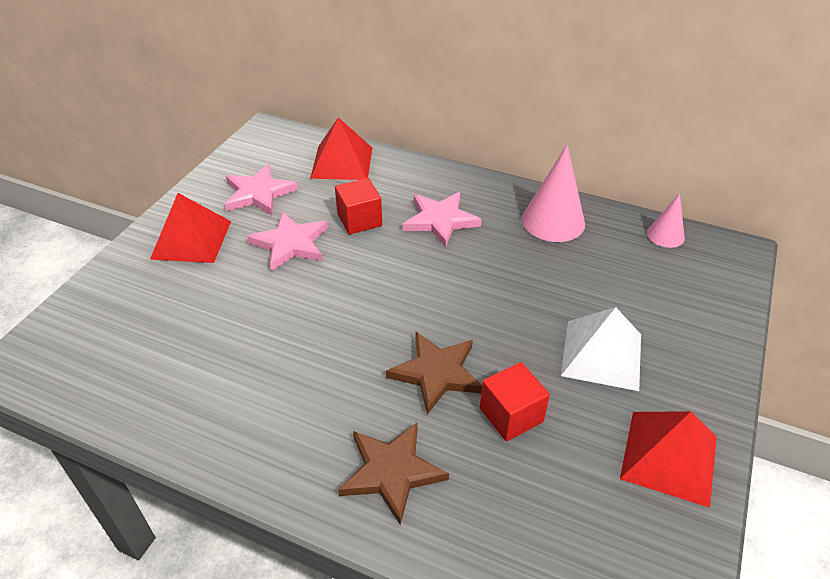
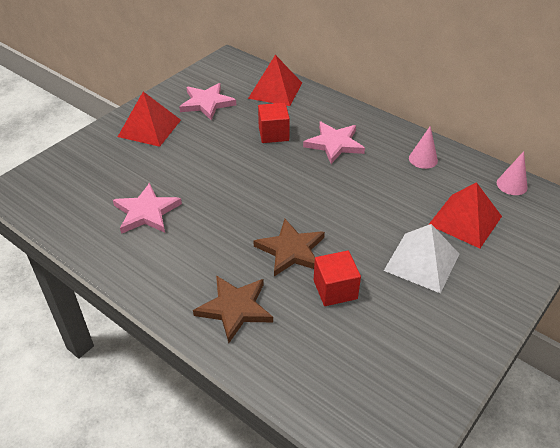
camera: 15 degrees right, 0 degrees up
pink star [247,212,328,271] -> pink star moved to [113,183,182,234]
pink cone [522,145,585,242] -> pink cone [409,126,438,169], size x0.57
red pyramid [620,411,717,508] -> red pyramid moved to [428,182,502,249]

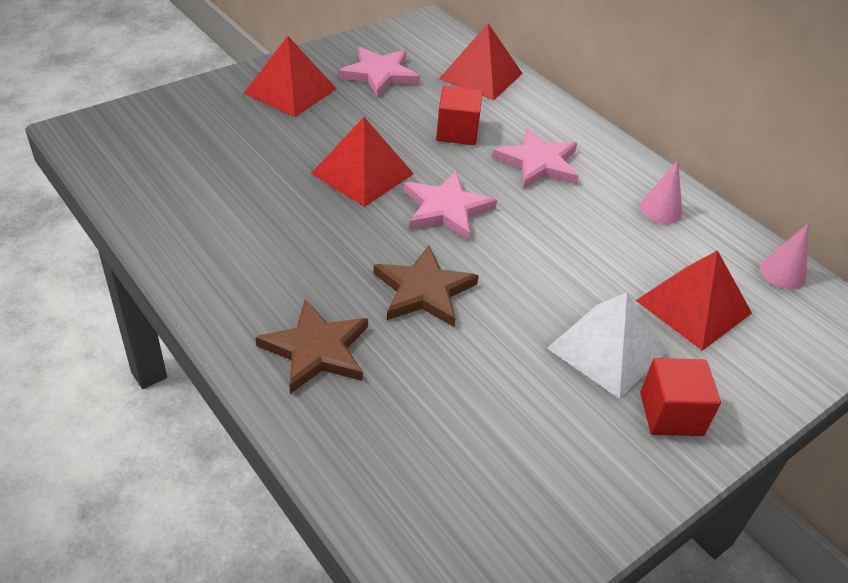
camera: 10 degrees right, 0 degrees up
pink star [113,183,182,234] -> pink star moved to [404,171,497,241]
red cube [314,251,361,306] -> red cube moved to [640,358,721,436]
none -> red pyramid [311,117,414,207]

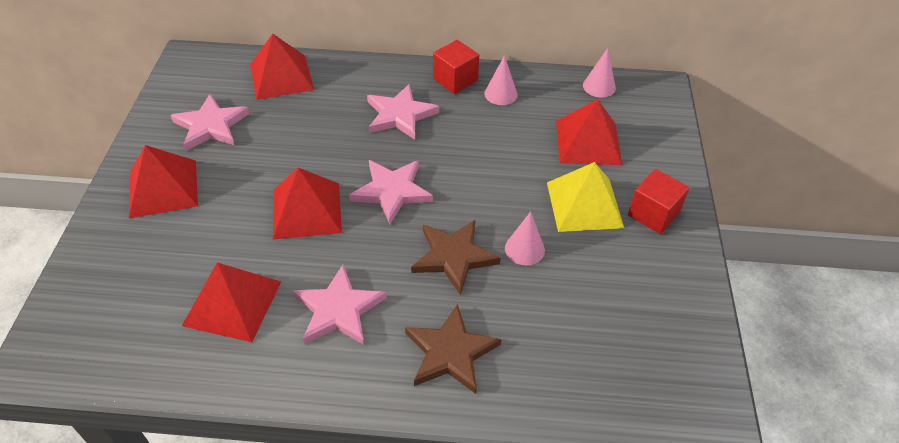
camera: 45 degrees left, 5 degrees up
red cube [436,86,482,145] -> red cube moved to [433,40,479,94]
white pyramid [547,293,668,399] -> yellow pyramid [547,162,624,232]
none -> red pyramid [182,263,281,342]
none -> pink star [293,265,387,345]
none -> pink cone [505,212,545,265]

